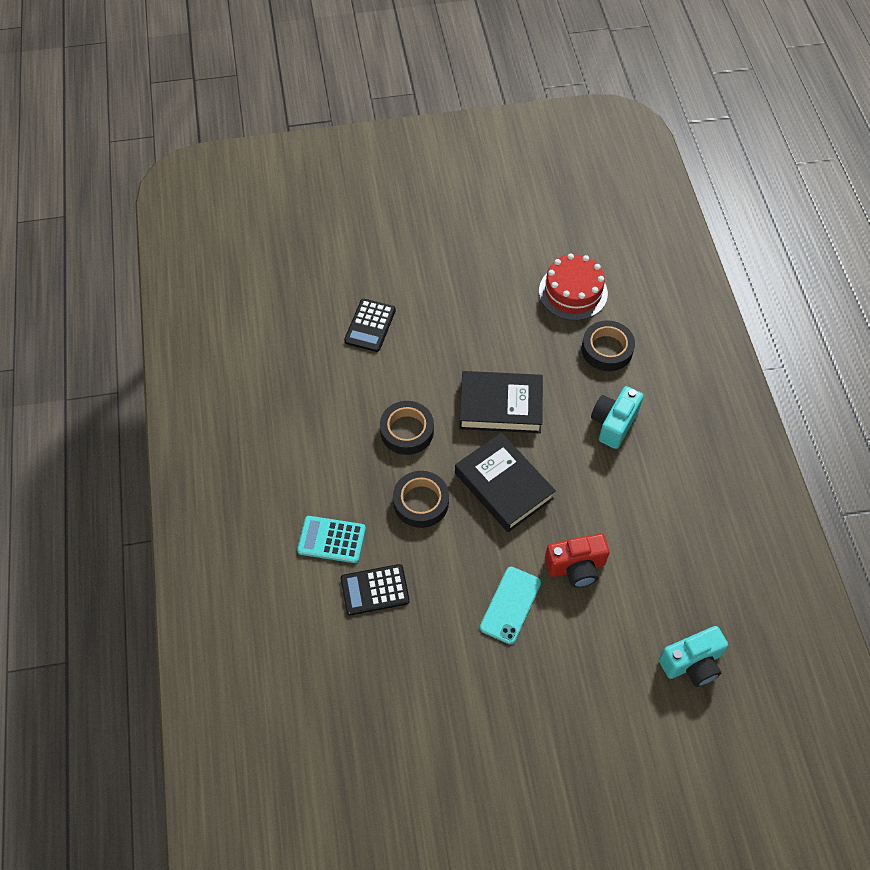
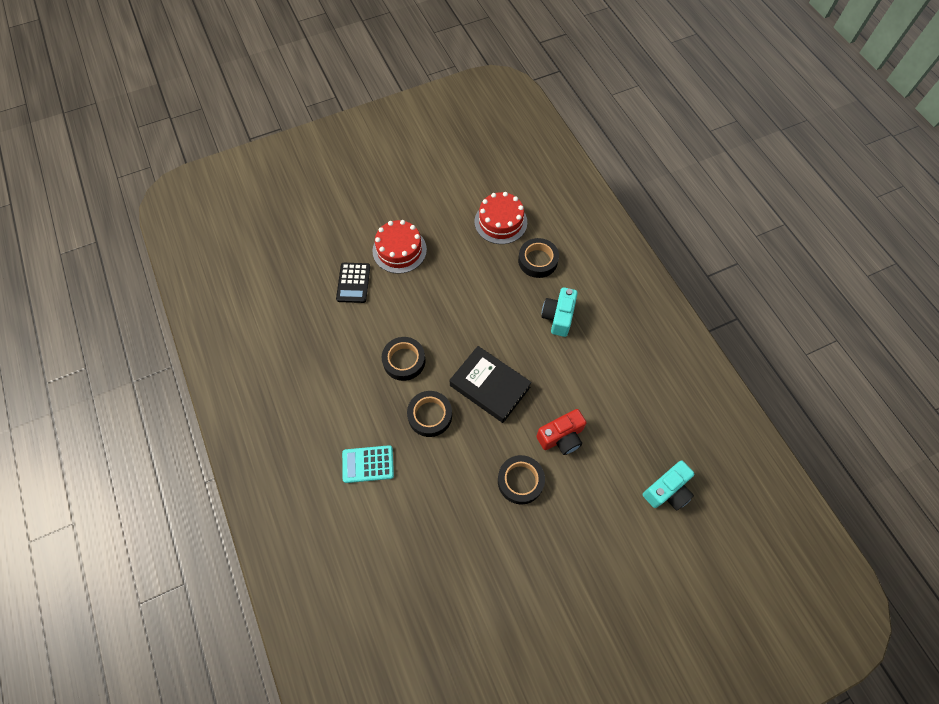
camera: 15 degrees left, 5 degrees up
black calculator [341,564,410,615] -> none
black book [459,371,543,433] -> none
turquoise phone [480,567,541,644] -> black tape [498,455,545,504]
none -> red cake [373,220,427,274]

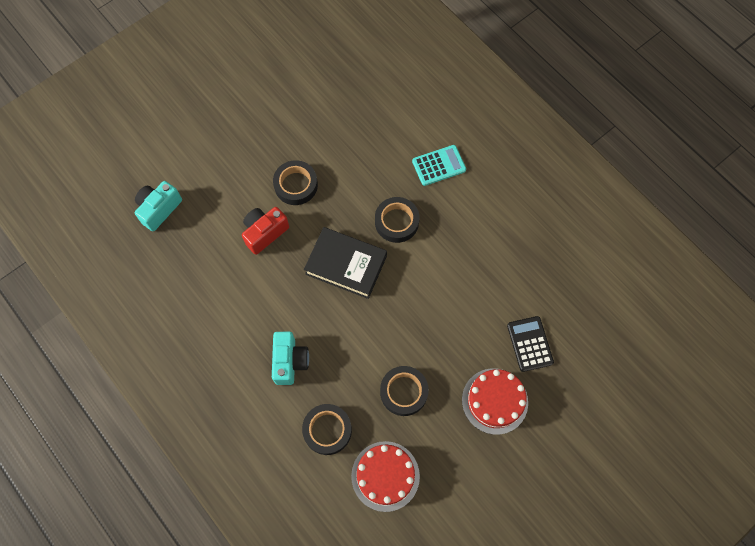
camera: 165 degrees right, 5 degrees up
black tape [382,337,425,381] -> black tape moved to [380,366,429,416]

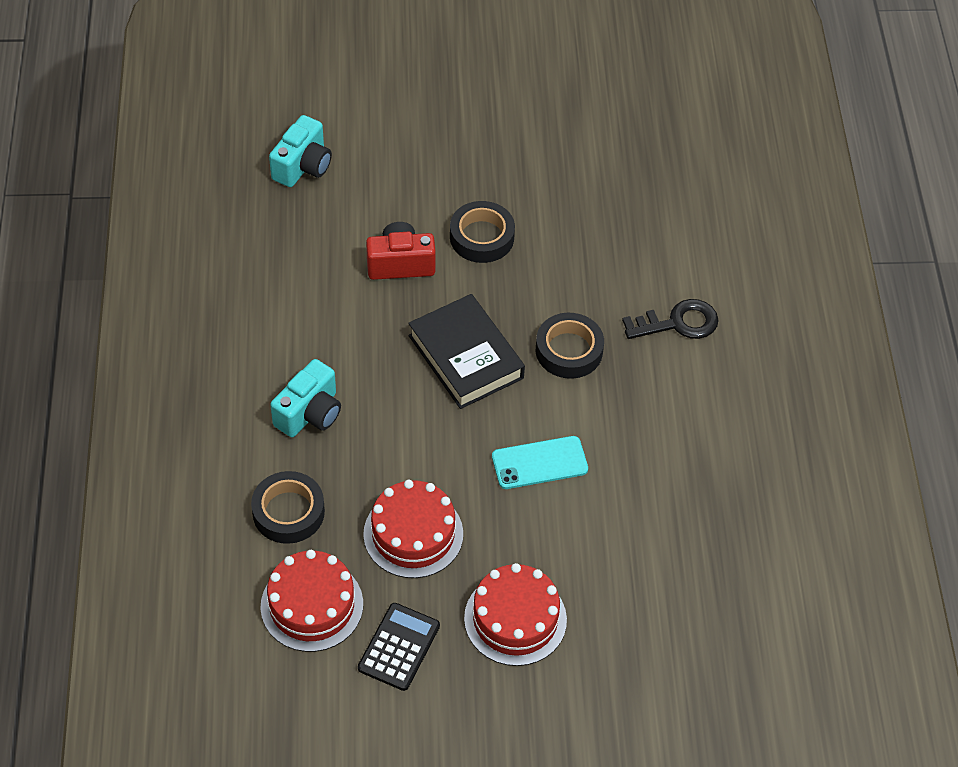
camera: 35 degrees right, 15 degrees down
turquoise camera [135,181,182,231] -> turquoise camera turned 135 degrees clockwise [269,115,332,187]
black tape [380,366,429,416] -> red cake [363,480,463,578]
turquoise calculator [412,145,466,186] -> black key [622,299,719,339]
black calculator [507,316,554,372] -> black calculator moved to [358,603,440,691]
none -> turquoise phone [492,436,588,489]

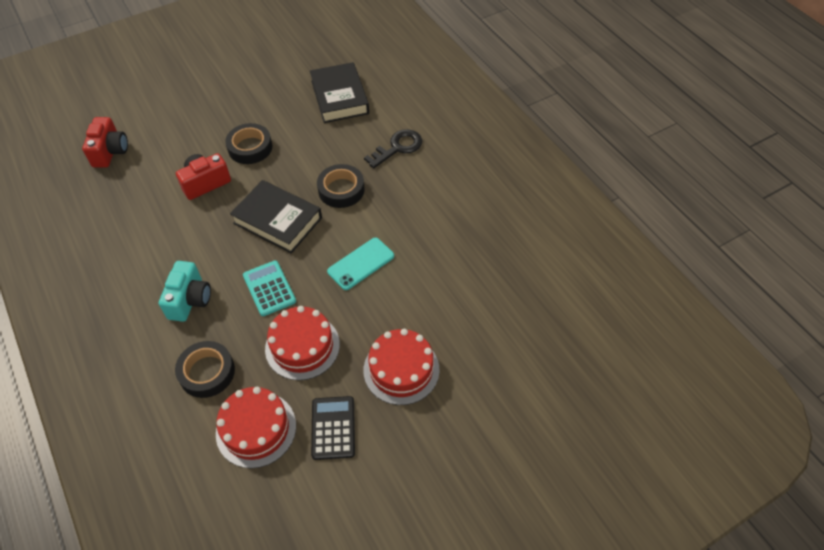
camera: 25 degrees left, 0 degrees up
turquoise camera [269,115,332,187] -> red camera [82,117,128,168]
none -> turquoise calculator [243,261,296,316]
none -> black book [310,62,369,123]

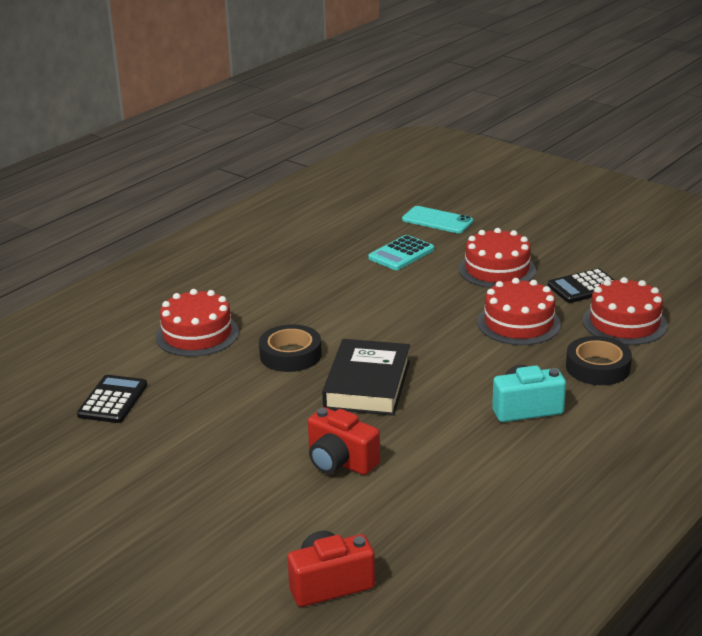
camera: 110 degrees left, 25 degrees down
black tape [225,123,272,164] -> none
turquoise calculator [243,261,296,316] -> turquoise calculator moved to [368,235,434,270]
black book [310,62,369,123] -> black calculator [77,375,147,423]
turquoise phone [327,238,394,290] -> turquoise phone moved to [402,206,473,233]
black key [364,129,422,169] -> red cake [156,289,239,357]

